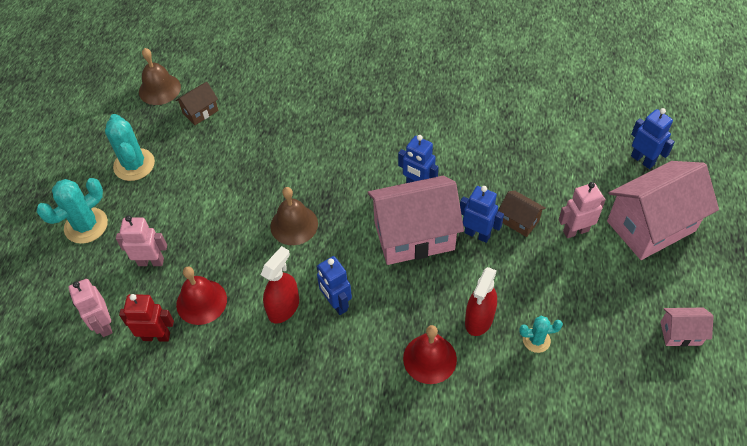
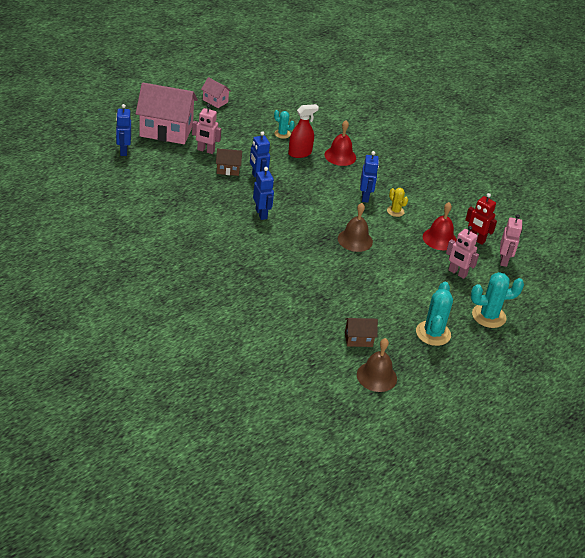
camera: 150 degrees left, 15 degrees down
red spray bottle [261,246,299,324] -> yellow cactus [387,188,408,217]
pink house [367,176,464,265] -> none
brown house [498,191,546,237] -> brown house turned 75 degrees counterclockwise [216,148,242,176]

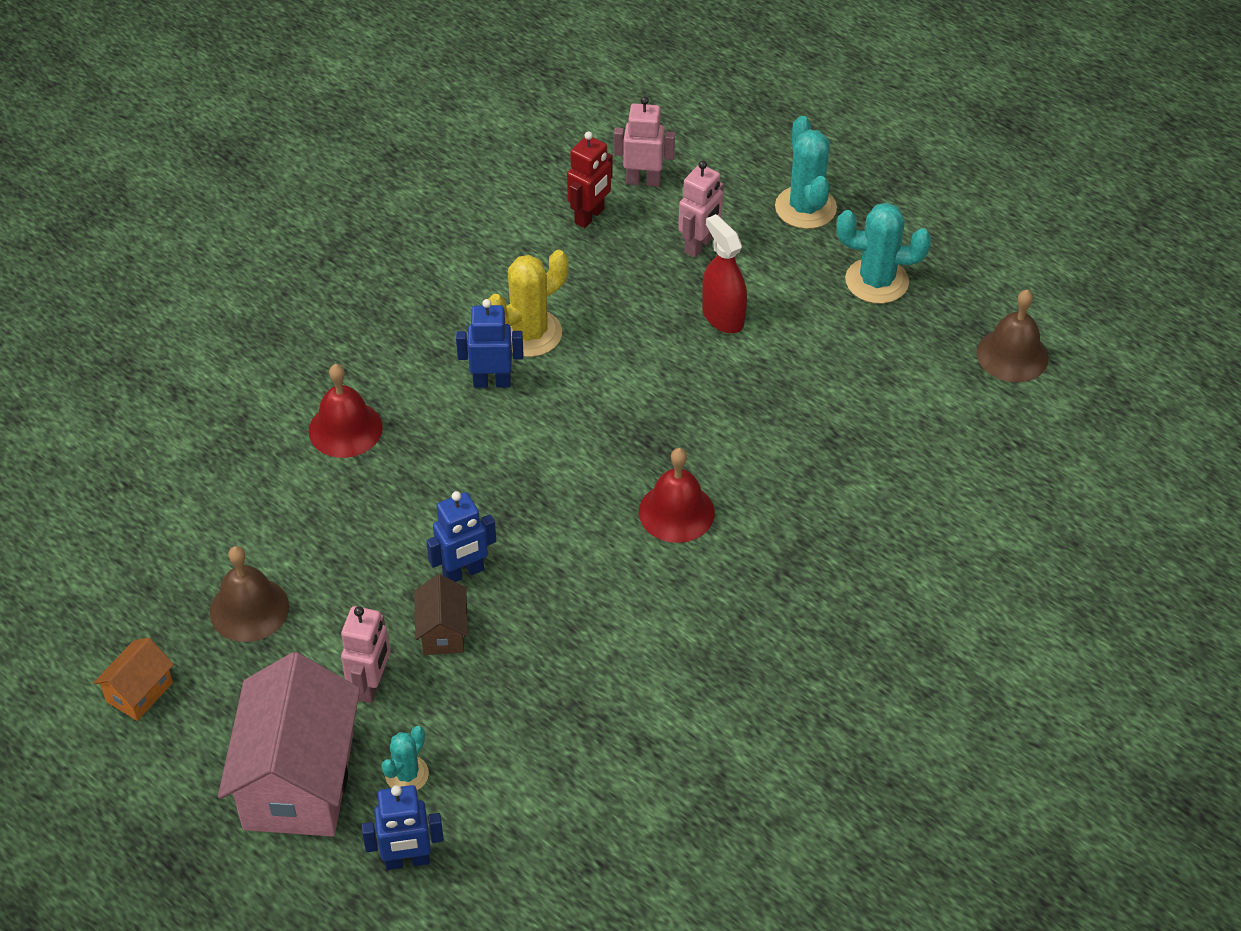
camera: 90 degrees left, 10 degrees up
pink house [201,77,231,108] -> orange house [94,637,174,721]
blue robot [253,167,274,220] -> none
turquoise cactus [274,110,295,139] -> turquoise cactus moved to [381,726,429,790]
red spray bottle [288,104,319,158] -> red spray bottle moved to [702,214,747,333]
brown bell [338,203,373,252] -> brown bell moved to [210,546,289,642]
brown house [345,318,378,347] -> none
yellow cactus [387,188,408,217] -> yellow cactus [489,250,569,357], size x1.75
red bell [423,202,457,250] -> red bell moved to [639,448,715,543]

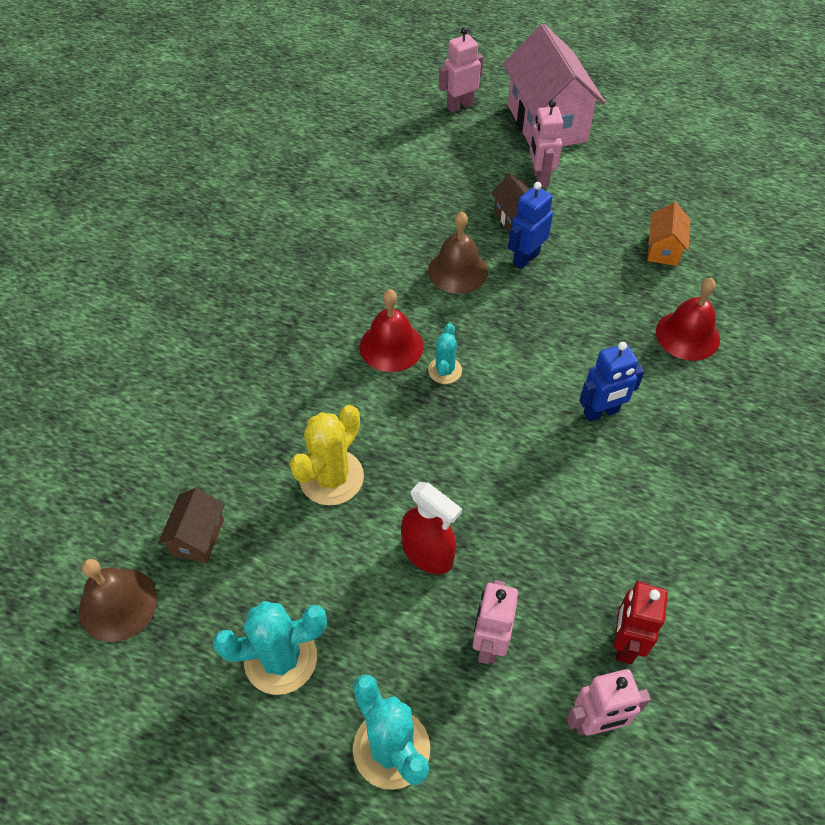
camera: 160 degrees right, 5 degrees up
orange house [94,637,174,721] -> orange house moved to [647,202,690,266]
brown bell [210,546,289,642] -> brown bell moved to [428,211,488,294]
blue robot [361,785,444,870] -> pink robot [439,27,483,112]
turquoise cactus [381,726,429,790] -> turquoise cactus moved to [428,323,462,384]
yellow cactus [489,250,569,357] -> yellow cactus moved to [289,405,364,506]
none -> brown house [158,488,225,563]

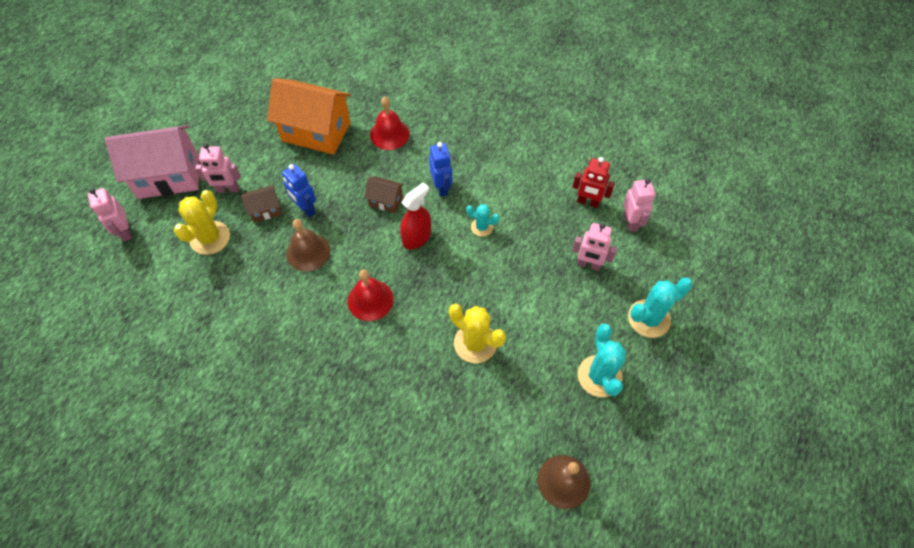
camera: 85 degrees left, 5 degrees up
brown house [158,488,225,563] -> brown house moved to [364,176,404,213]
red spray bottle [401,482,462,574] -> red spray bottle moved to [400,182,431,250]
turquoise cactus [428,323,462,384] -> turquoise cactus moved to [466,204,499,237]
orange house [647,202,690,266] -> orange house [267,78,351,155], size x2.15
none -> yellow cactus [174,190,230,255]

